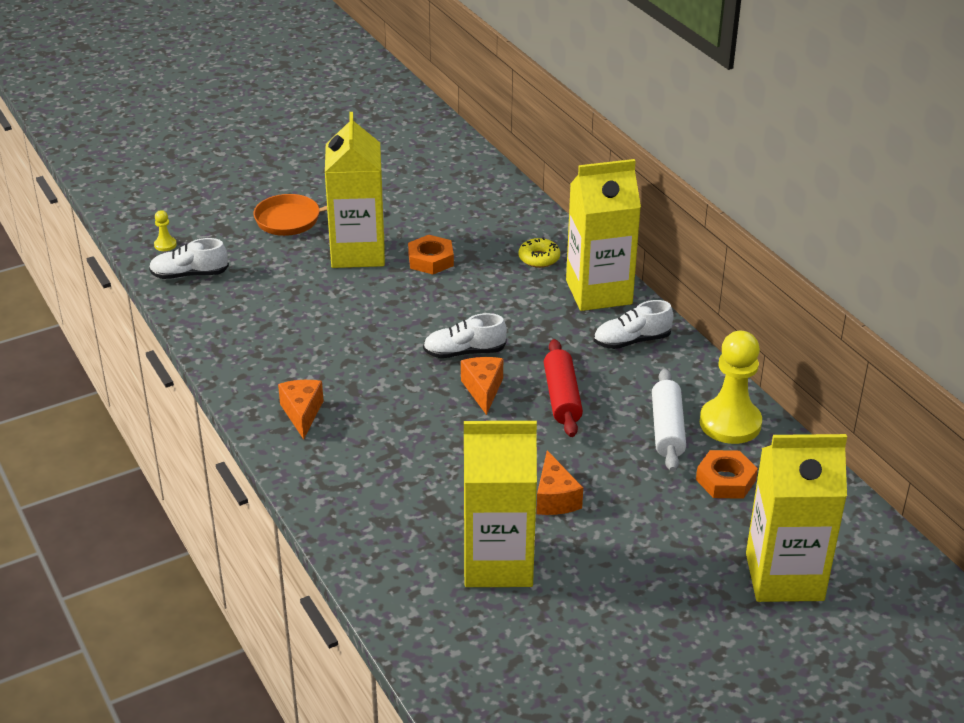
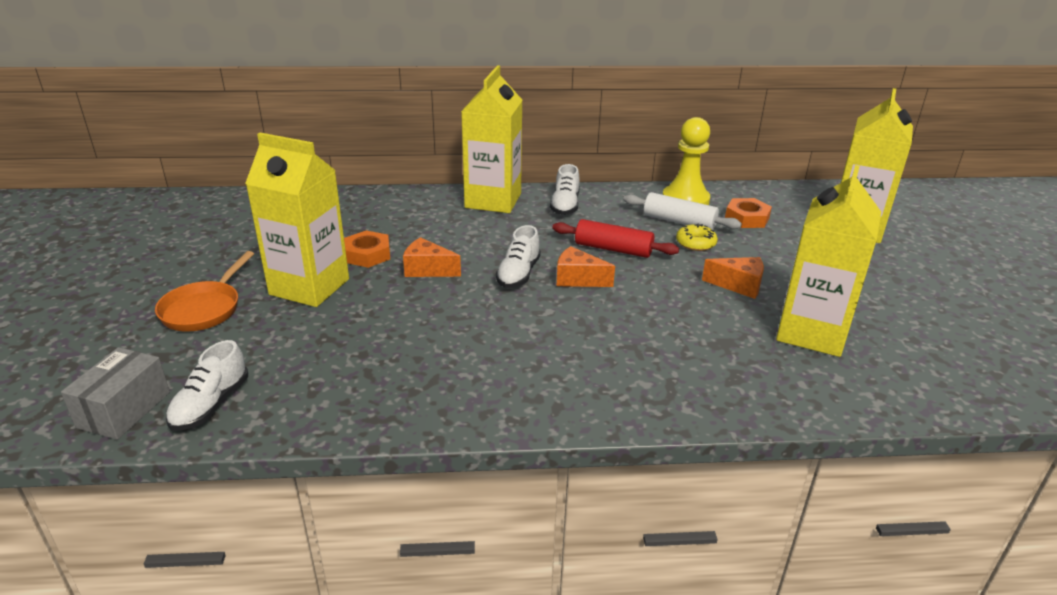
camera: 65 degrees left, 5 degrees down
yellow pawn [154,210,177,251] -> grey box [61,347,170,440]
orange cheese [278,380,324,439] -> orange cheese moved to [403,237,461,277]
yellow donut [518,238,560,268] -> yellow donut moved to [676,224,718,251]

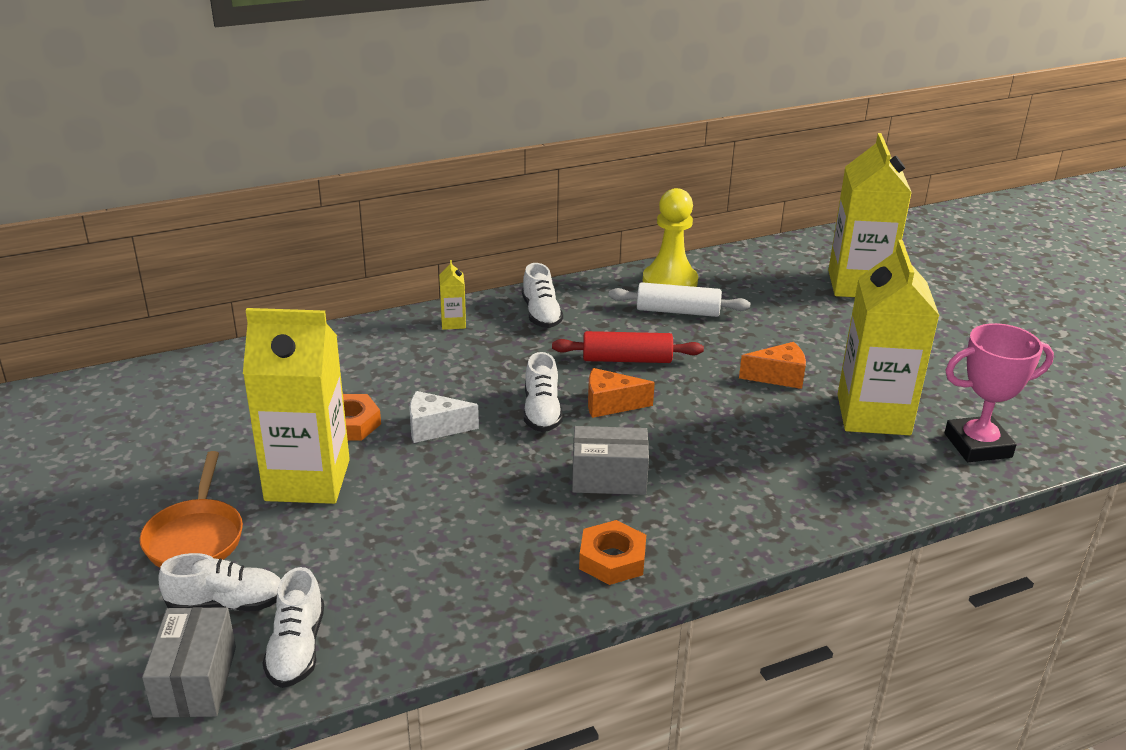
camera: 20 degrees left, 0 degrees up
orange cheese [403,237,461,277] -> white cheese [409,391,479,443]
yellow carton [461,65,522,213] -> yellow carton [439,260,466,330], size x0.41
yellow donut [676,224,718,251] -> none
orange nut [725,198,772,228] -> orange nut moved to [579,520,646,585]
none -> white shoe [158,553,281,611]
none -> grey box [572,426,649,495]
none -> pink trophy [944,323,1054,462]

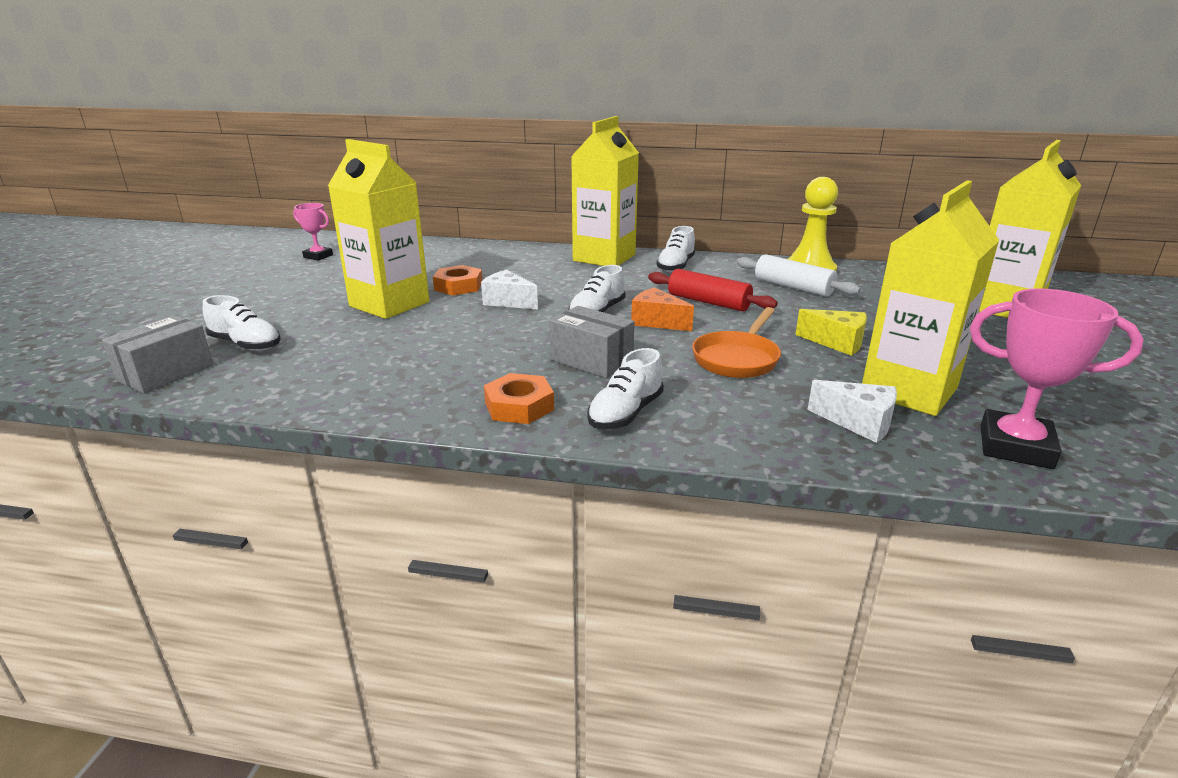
camera: 35 degrees right, 5 degrees down
orange pan [140,451,243,567] -> orange pan moved to [692,307,781,378]
white shoe [262,567,324,688] -> white shoe moved to [587,348,664,429]
yellow carton [439,260,466,330] -> yellow carton [571,116,639,266], size x2.46
orange cheese [739,342,806,389] -> yellow cheese [796,309,867,356]
none -> pink trophy [293,203,333,261]
none -> white cheese [808,380,897,443]

